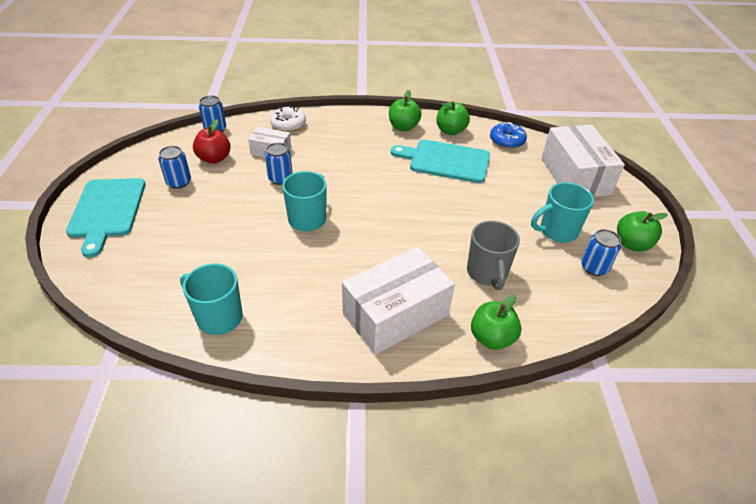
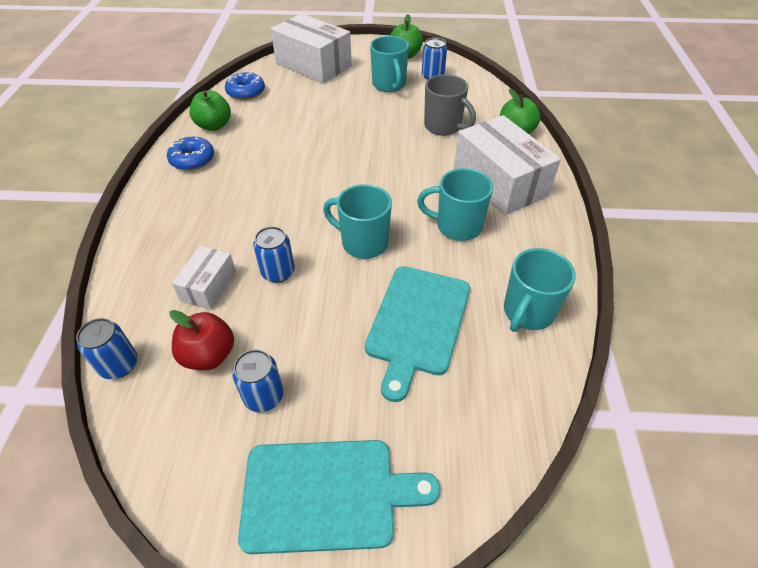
camera: 85 degrees left, 5 degrees up
white donut [270,106,306,132] -> none
green apple [389,90,421,131] -> blue donut [167,137,214,171]
turquoise cutting board [391,140,490,183] -> turquoise cutting board moved to [365,266,470,402]
grey mug [467,221,520,290] -> grey mug turned 45 degrees clockwise [424,74,476,136]
white box [541,125,625,197] -> white box turned 45 degrees clockwise [271,13,352,83]
none -> turquoise mug [417,168,493,241]

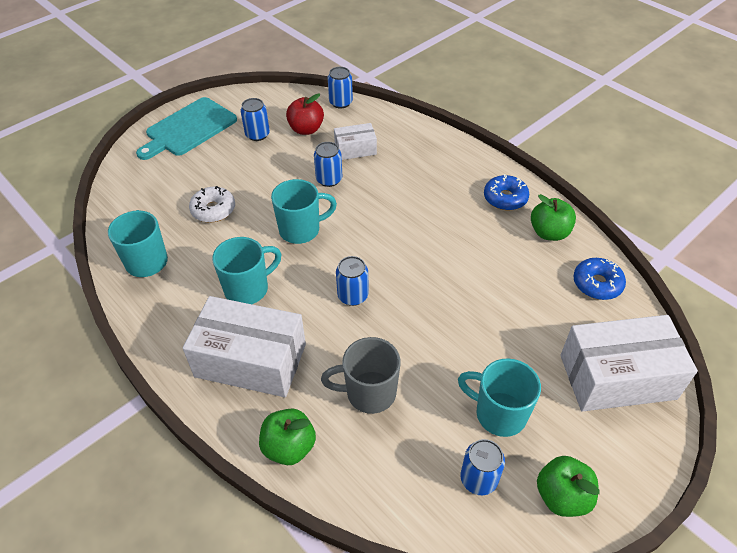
camera: 135 degrees right, 0 degrees up
white box [172,246,236,310] -> white box turned 75 degrees counterclockwise [334,123,377,160]
turquoise cutting board [365,266,470,402] -> white donut [189,186,235,223]
none -> blue can [336,256,369,306]

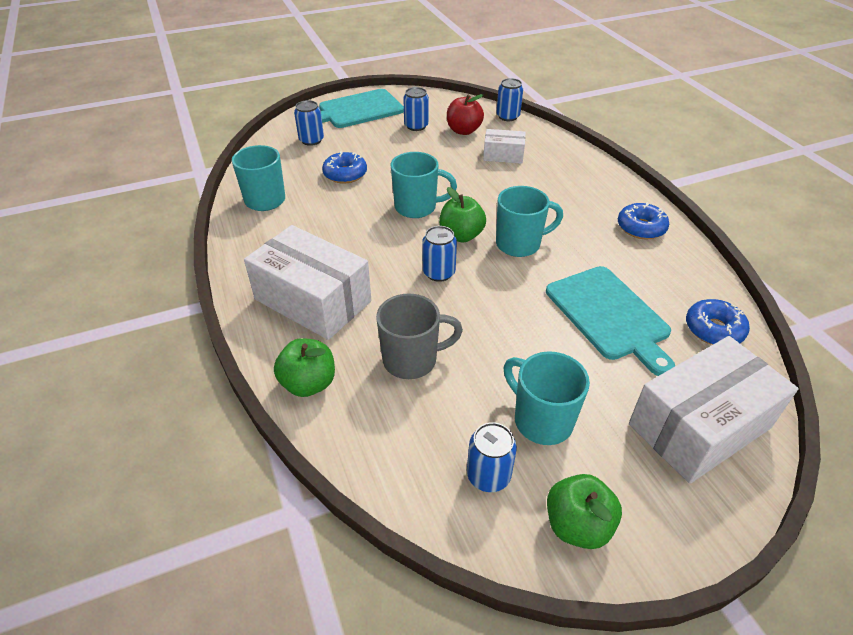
camera: 20 degrees right, 5 degrees down
white donut [189,186,235,223] -> blue donut [322,151,367,183]
turquoise mug [212,237,281,304] -> turquoise mug moved to [496,186,563,257]
blue can [314,142,342,187] -> blue can moved to [294,100,324,146]
grey mug [321,337,401,414] -> grey mug turned 150 degrees clockwise [376,294,463,379]
green apple [531,194,576,241] -> green apple moved to [439,187,486,242]
white box [560,315,698,412] -> white box turned 45 degrees counterclockwise [629,336,799,484]
none -> turquoise cutting board [546,266,675,376]

